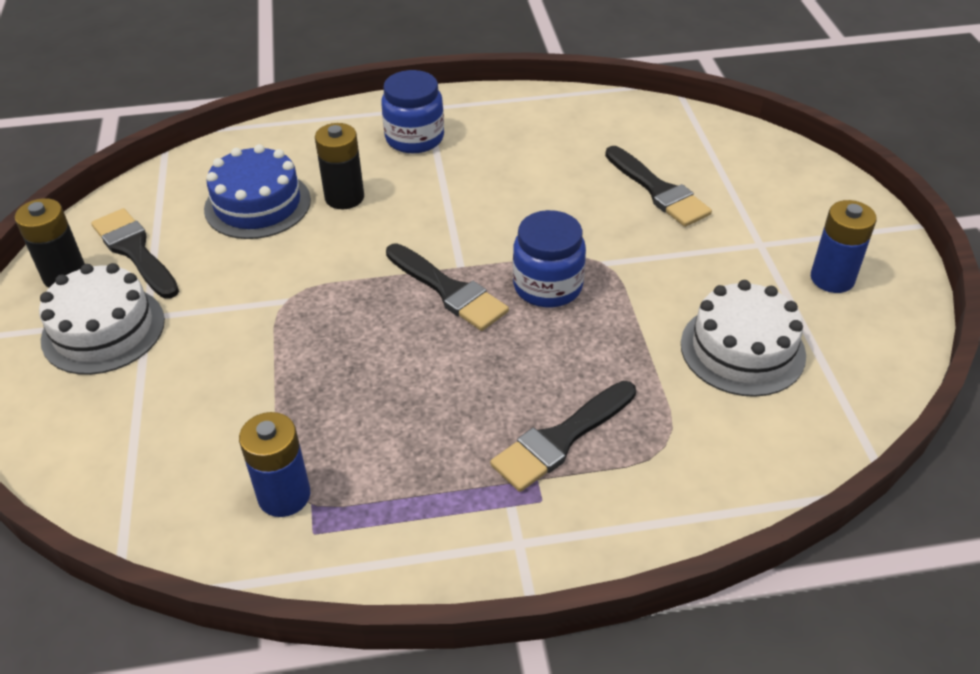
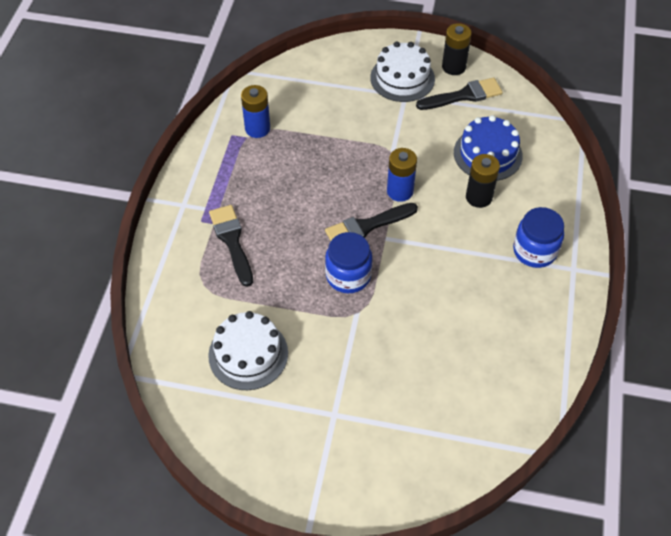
camera: 110 degrees right, 10 degrees up
black brush [605,146,712,227] -> none
blue battery [811,200,877,293] -> blue battery moved to [387,148,417,202]

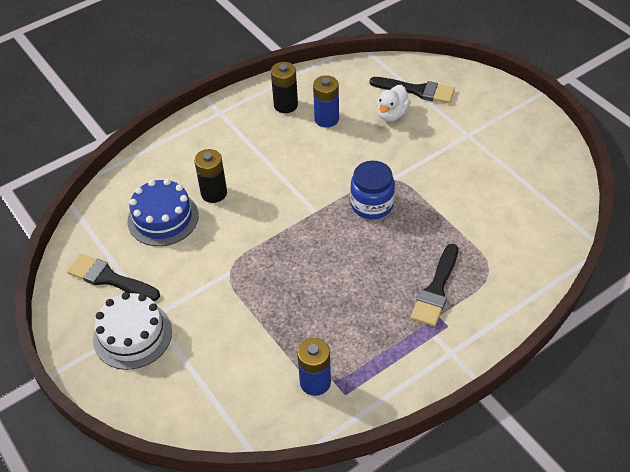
camera: 135 degrees left, 5 degrees down
white cake [208,311,288,390] -> none
black brush [325,203,418,241] -> black brush moved to [369,77,455,104]
blue battery [387,148,417,202] -> blue battery moved to [313,75,339,128]
black battery [442,23,472,75] -> black battery moved to [271,62,298,113]
blue jar [513,207,564,268] -> none
none -> white duck [377,85,411,122]

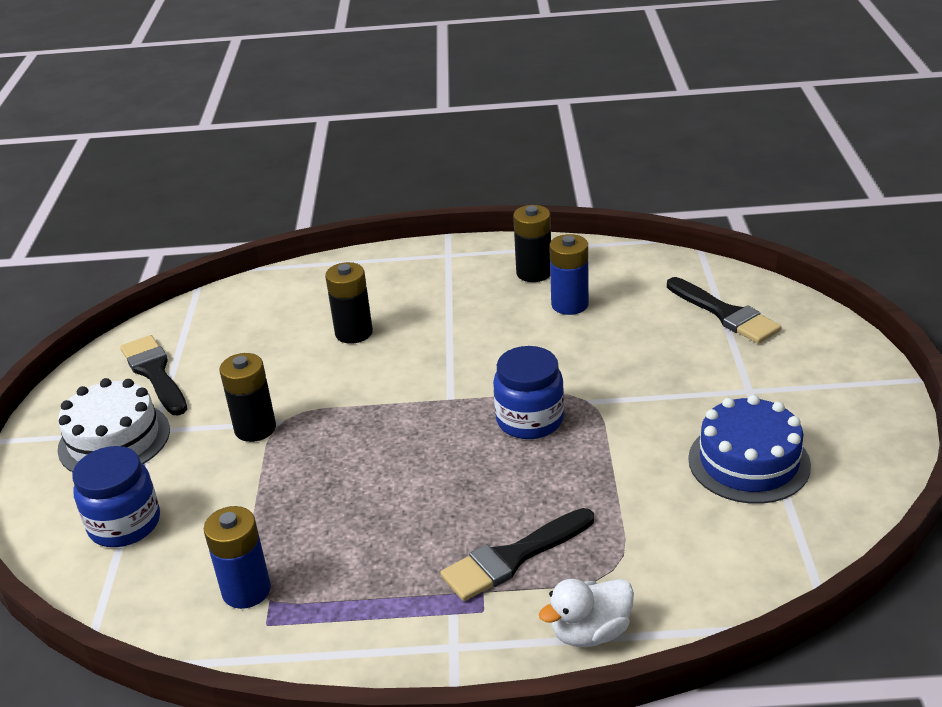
camera: 35 degrees right, 15 degrees down
blue cake [127,179,199,246] -> blue cake moved to [688,395,811,504]
white duck [377,85,411,122] -> white duck moved to [539,579,634,647]
none -> blue jar [72,446,160,547]
none -> black battery [220,353,276,442]

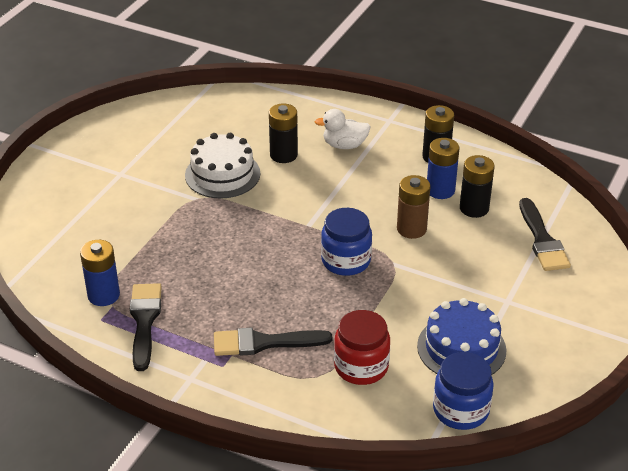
camera: 25 degrees right, 5 degrees up
white cake [57,378,170,472] -> white cake moved to [185,133,260,199]
blue jar [72,446,160,547] -> blue jar moved to [433,352,494,430]
black brush [120,335,187,415] -> black brush moved to [130,283,162,371]
black battery [220,353,276,442] -> black battery moved to [460,155,495,218]
white duck [539,579,634,647] -> white duck moved to [315,109,371,149]
none -> red jar [334,310,390,385]
none -> brown battery [397,175,431,239]

